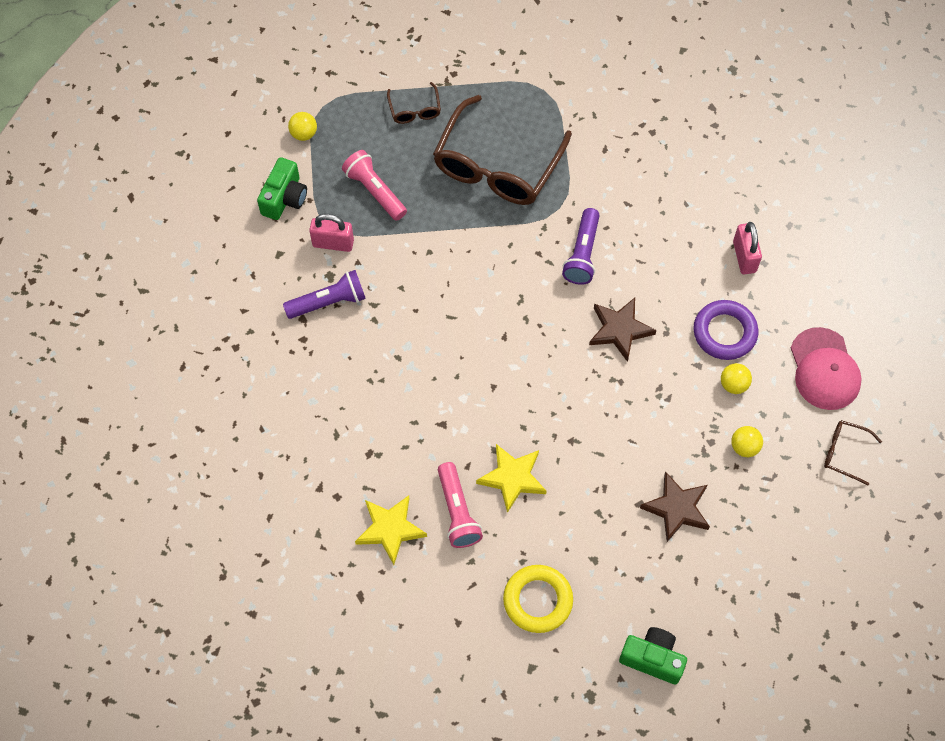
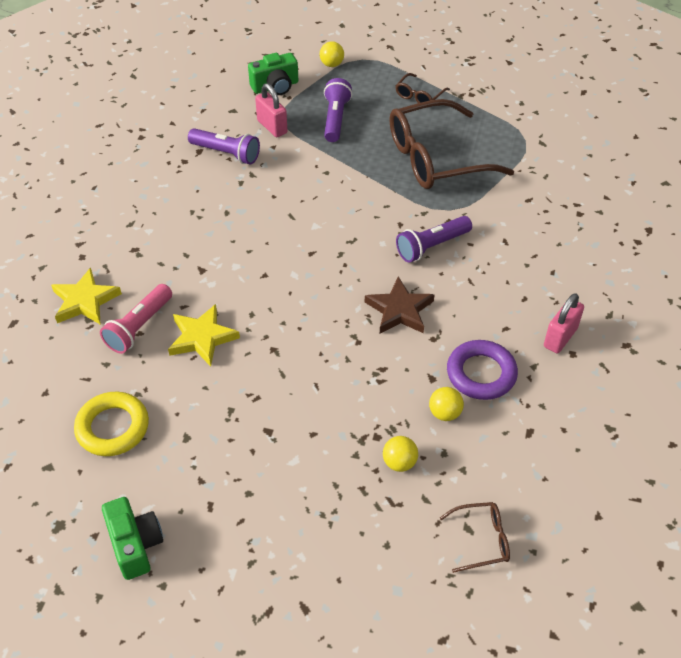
camera: 45 degrees right, 15 degrees down
pink flashlight [342,150,407,221] -> purple flashlight [324,78,352,142]
brown star [640,471,710,542] -> none
pink cap [791,327,862,410] -> none
brown glasses [824,420,882,485] -> brown glasses turned 105 degrees clockwise [440,502,510,573]

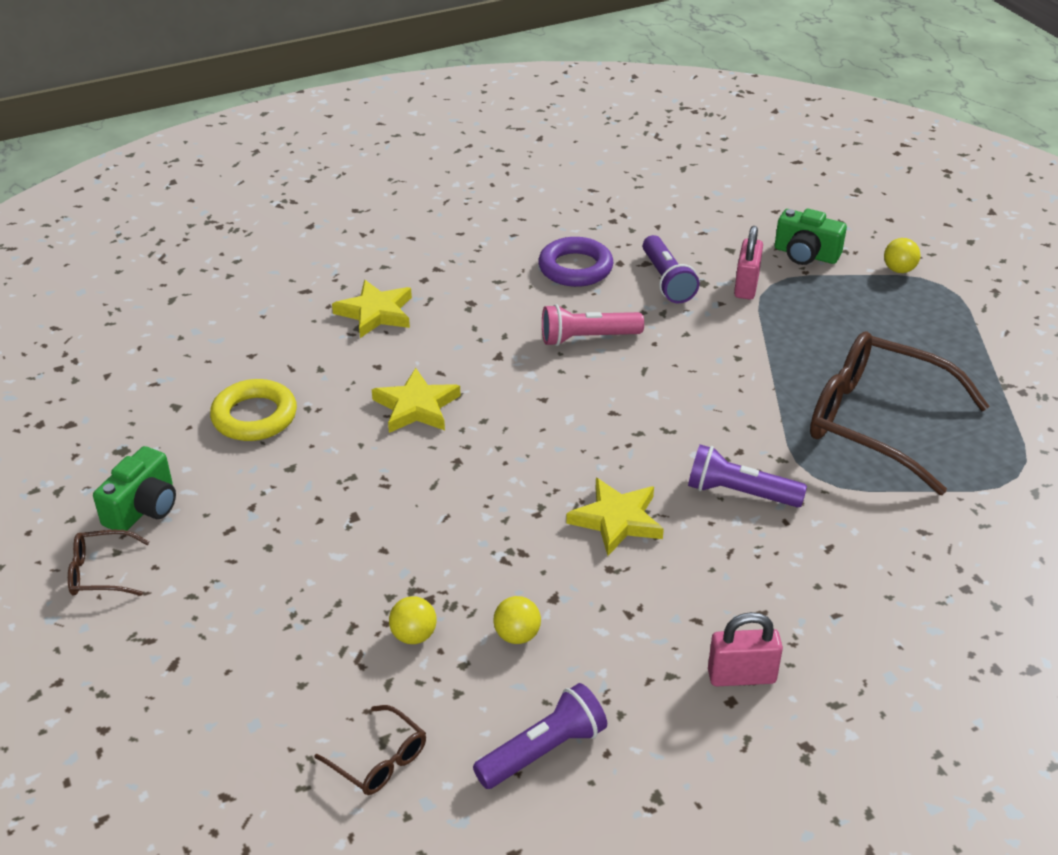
camera: 50 degrees right, 10 degrees down
pink flashlight [100,284,172,354] -> pink flashlight moved to [542,304,644,346]
purple flashlight [324,78,352,142] -> purple flashlight moved to [473,683,607,789]
brown star [365,277,434,334] -> yellow star [566,478,664,556]
brown glasses [395,73,450,103] -> brown glasses moved to [68,530,150,596]
purple ring [447,340,518,400] -> purple ring moved to [538,237,613,287]

